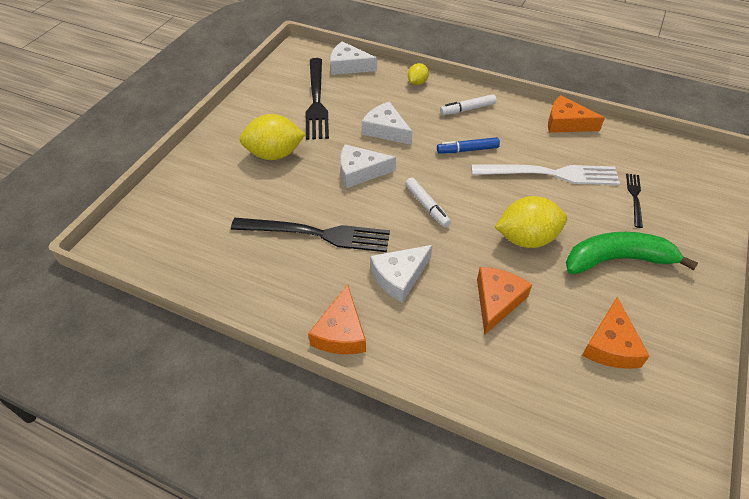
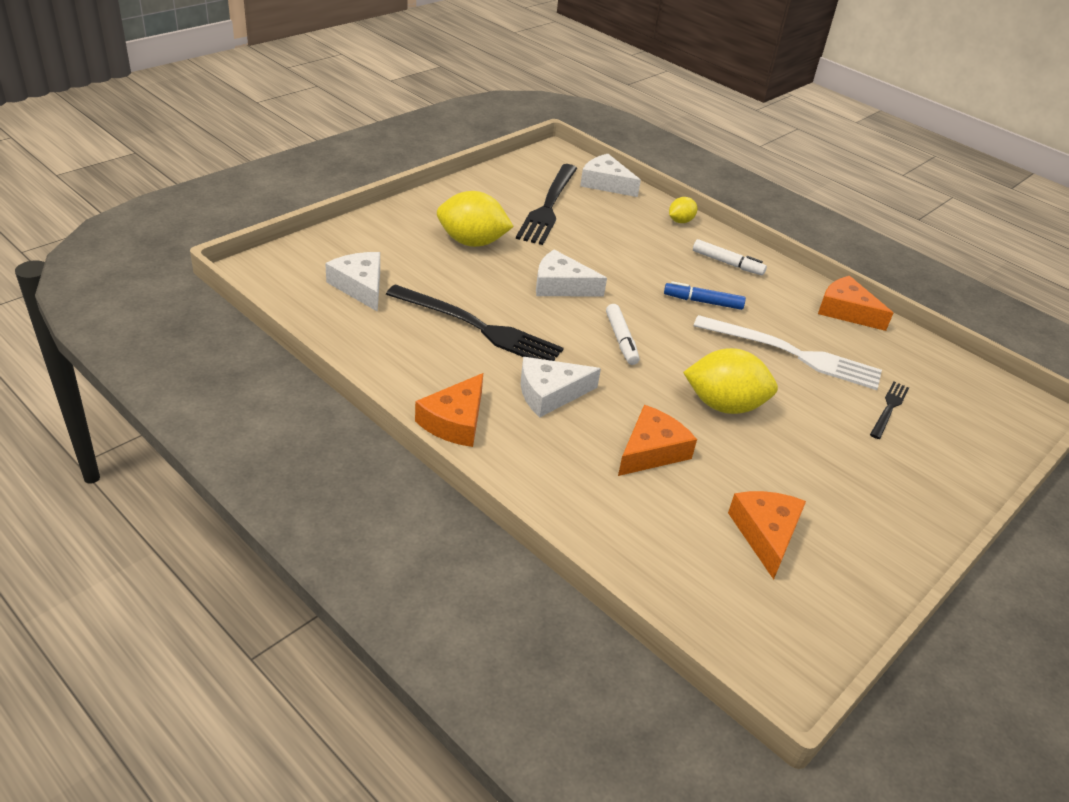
camera: 15 degrees right, 10 degrees down
white cheese [362,102,413,145] -> white cheese moved to [325,252,380,312]
white marker [440,94,496,115] -> white marker turned 150 degrees counterclockwise [693,239,767,275]
green banana [566,232,698,274] -> none
orange cheese [582,297,649,369] -> orange cheese turned 150 degrees clockwise [728,491,806,580]

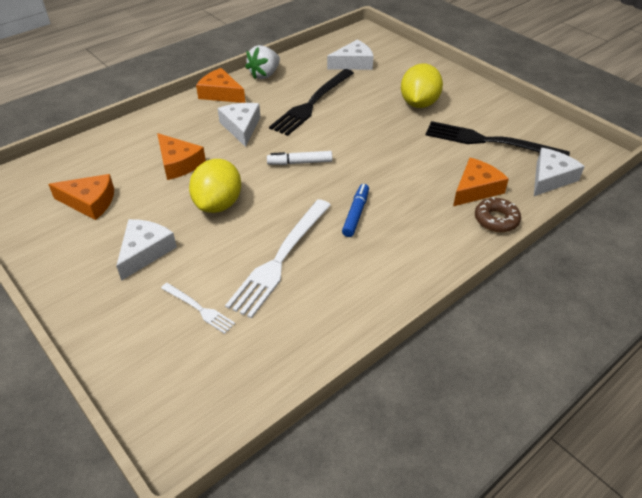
camera: 100 degrees right, 5 degrees up
white cheese [536,250,607,296] -> white cheese moved to [116,219,177,281]
yellow lemon [669,197,697,223] -> brown donut [475,197,521,232]
white marker [693,239,767,275] -> none
orange cheese [818,276,893,331] -> orange cheese moved to [453,158,509,206]
black fork [870,381,909,439] -> white fork [161,283,235,334]
none -> white strawberry [245,45,280,79]

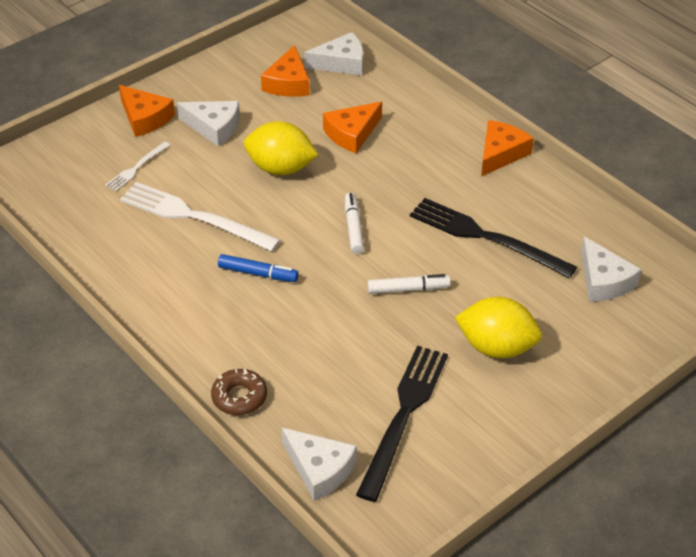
camera: 90 degrees right, 0 degrees up
white cheese [218,103,260,147] -> white cheese moved to [304,32,363,75]
white strawberry [245,45,280,79] -> none
orange cheese [453,158,509,206] -> orange cheese moved to [119,85,175,137]
none -> white marker [367,274,451,294]

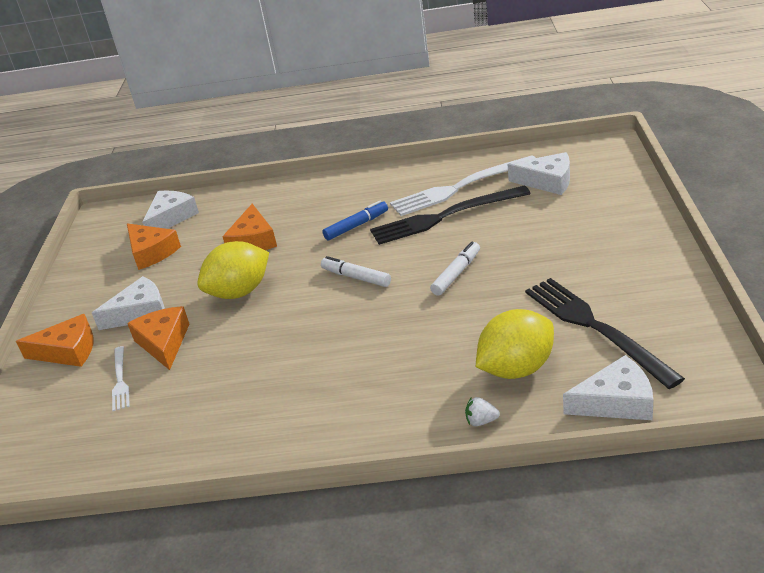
camera: 45 degrees left, 10 degrees down
white fork [120,182,281,251] -> white fork moved to [390,155,536,216]
brown donut [211,369,267,415] -> white strawberry [465,397,500,426]
blue marker [218,254,299,282] -> blue marker moved to [322,200,388,240]
yellow lemon [455,297,542,358] -> yellow lemon moved to [476,309,554,379]
orange cheese [481,120,534,177] -> orange cheese moved to [127,306,189,370]

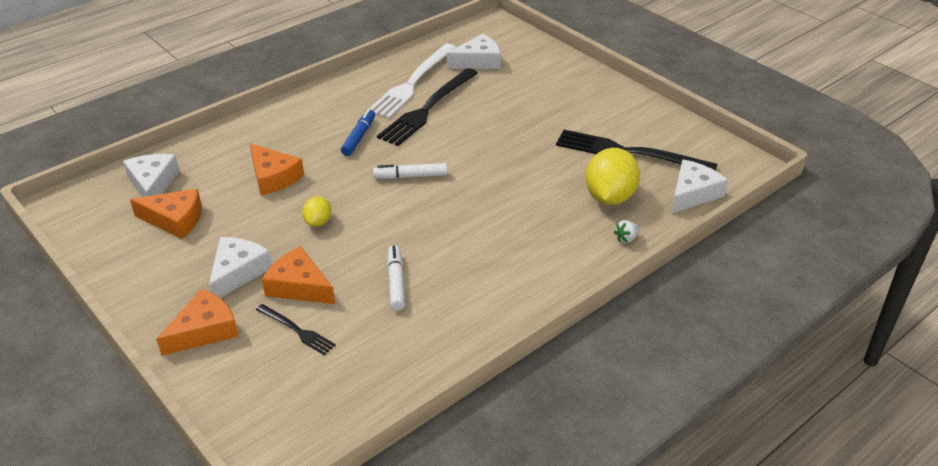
camera: 45 degrees left, 5 degrees up
white fork [112,346,130,411] -> black fork [256,304,336,355]
yellow lemon [197,241,269,299] -> yellow lemon [302,196,332,227], size x0.51
white marker [430,241,480,296] -> white marker moved to [387,245,405,311]

